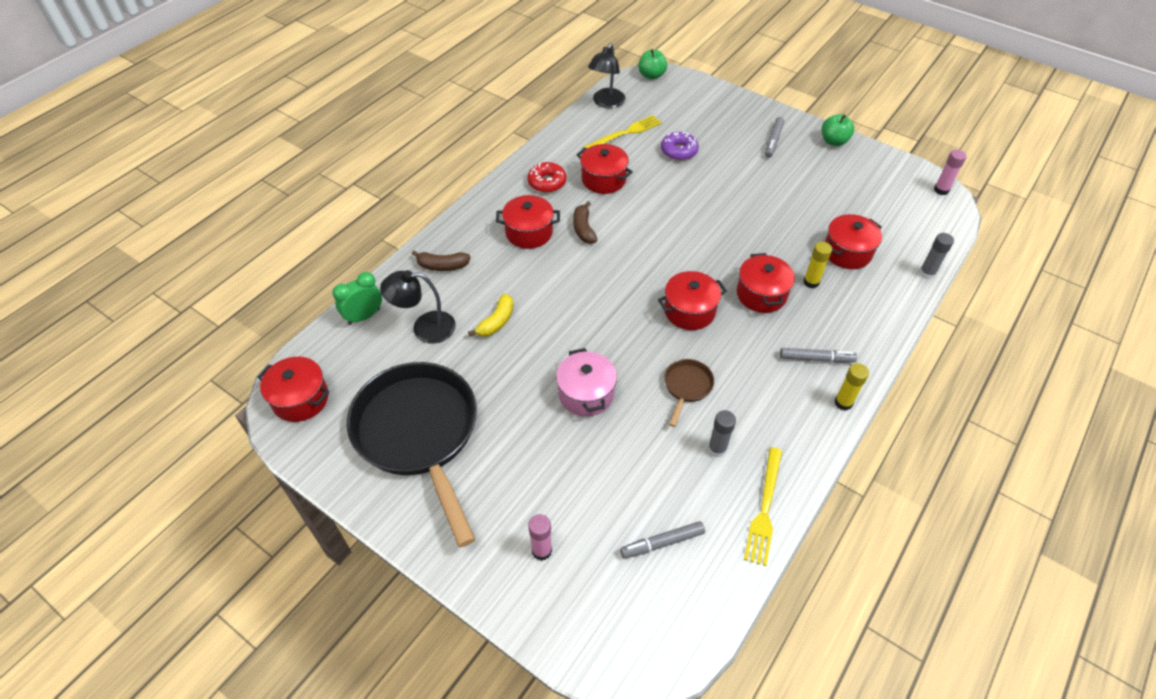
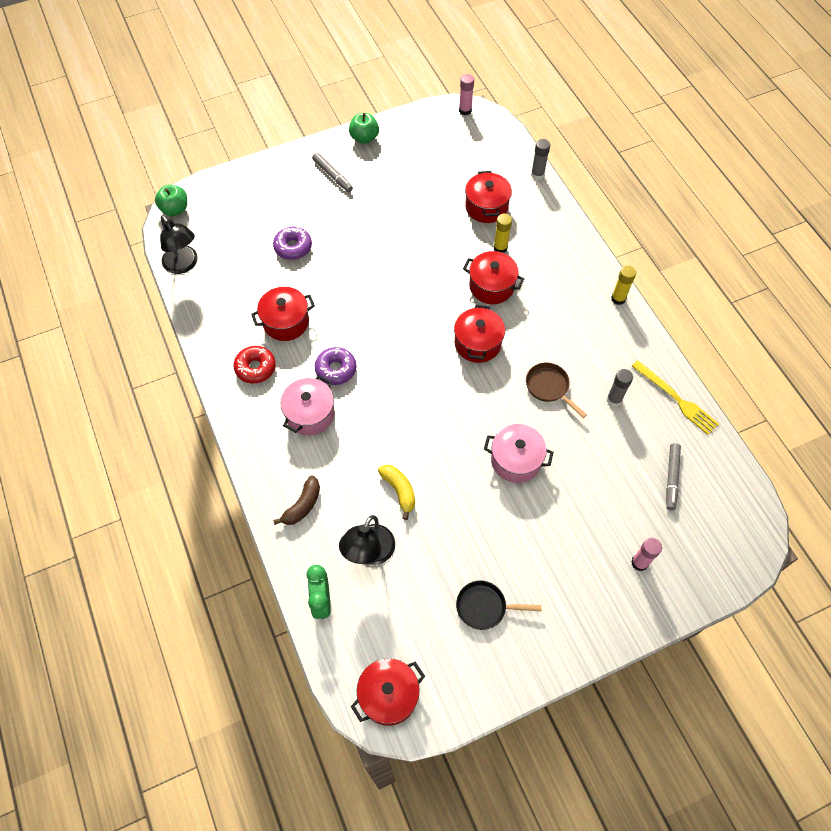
camera: 60 degrees left, 10 degrees up
black pan [347,362,477,548] -> black pan [456,581,542,630], size x0.41
red pot [496,195,560,249] -> pink pot [280,375,335,435]
brown banana [573,201,597,244] -> purple donut [315,347,356,385]
yellow fork [583,115,662,148] -> none
grey marker [780,348,857,363] -> none

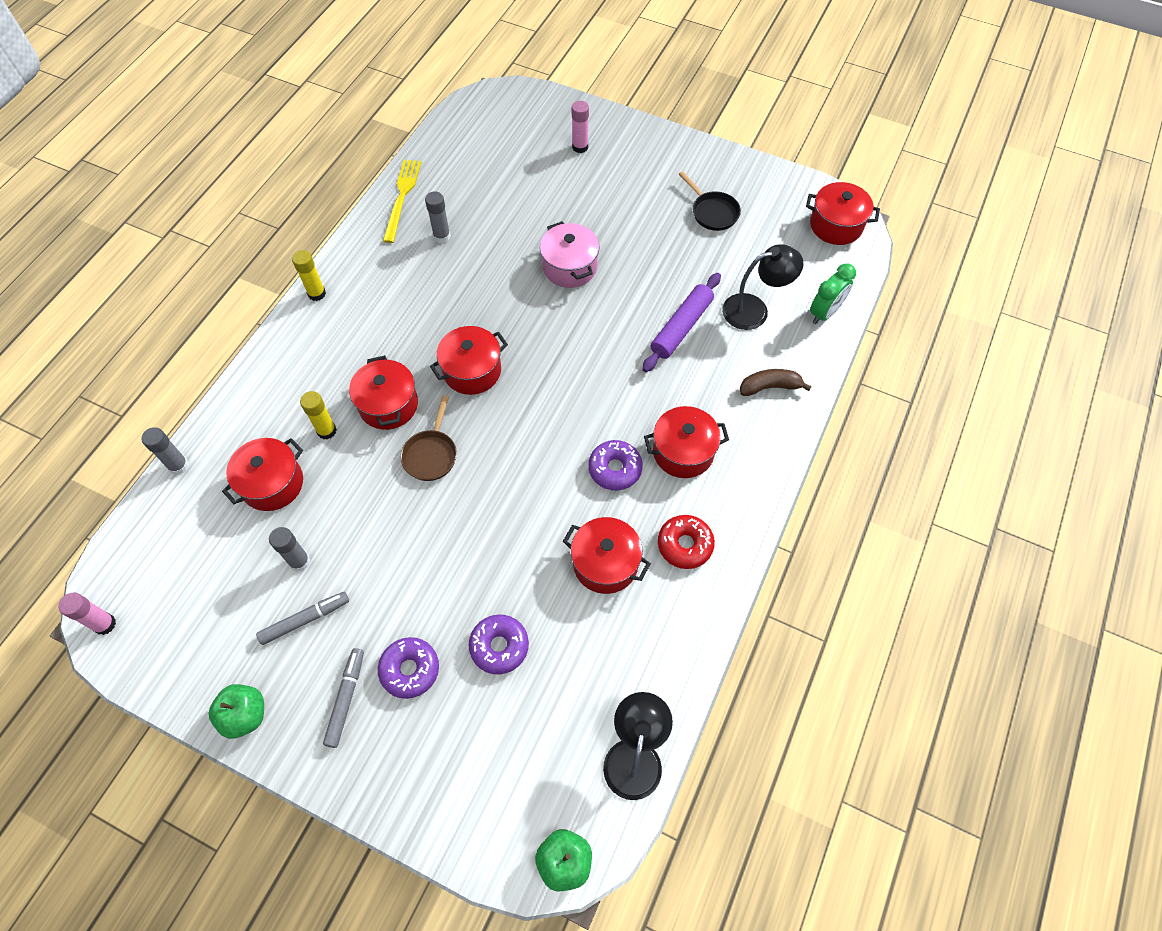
camera: 130 degrees left, 0 degrees up
pink pot [280,375,335,435] -> red pot [644,406,729,478]
yellow banana [378,465,415,520] -> purple rolling pin [642,273,721,372]
brown pan [526,362,587,418] -> brown pan moved to [401,396,457,481]
grey marker [666,443,681,510] -> grey marker moved to [256,592,349,645]
none -> grey glue stick [269,527,310,572]
none -> purple donut [378,637,439,699]

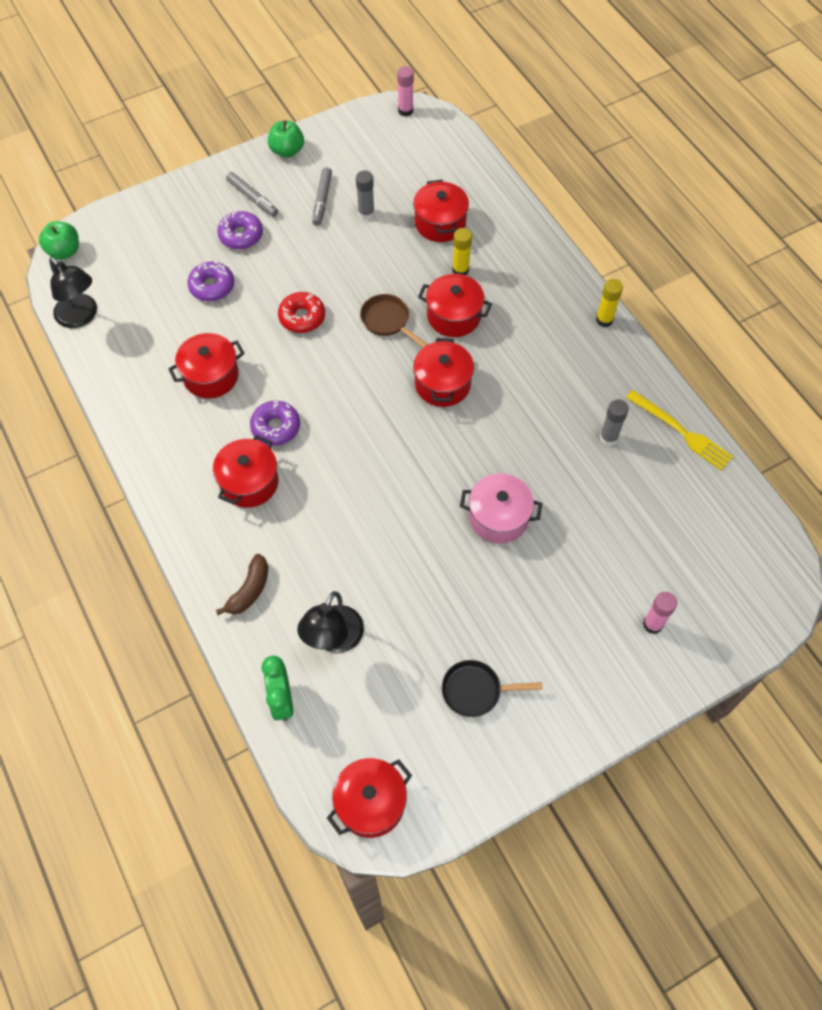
camera: 125 degrees right, 0 degrees up
grey glue stick [141,427,189,475] -> none
purple rolling pin [642,273,721,372] -> none
red donut [658,515,715,569] -> red donut moved to [278,292,325,333]

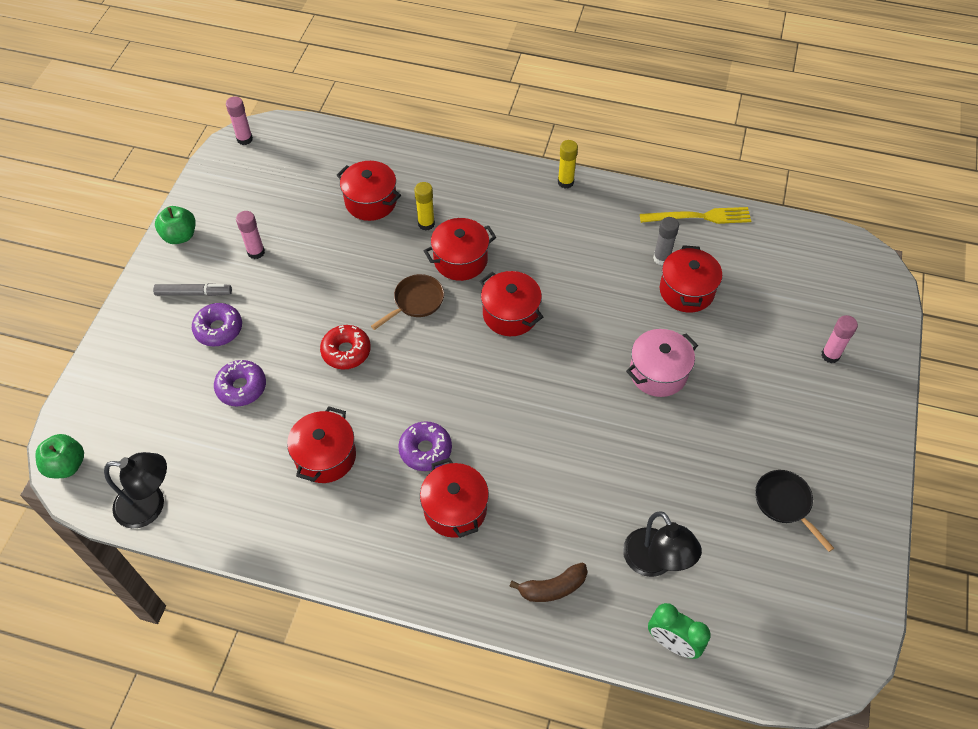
camera: 45 degrees left, 5 degrees down
brown banana [216,554,268,615] -> brown banana turned 90 degrees clockwise [509,562,587,602]
grey marker [312,167,332,226] -> pink glue stick [236,211,265,259]
red pot [327,758,412,838] -> red pot moved to [660,245,722,313]
grey glue stick [356,170,375,220] -> none
brown pan [360,294,428,347] -> brown pan turned 135 degrees clockwise [371,274,444,330]
black pan [442,660,543,717] -> black pan turned 105 degrees clockwise [755,470,834,552]

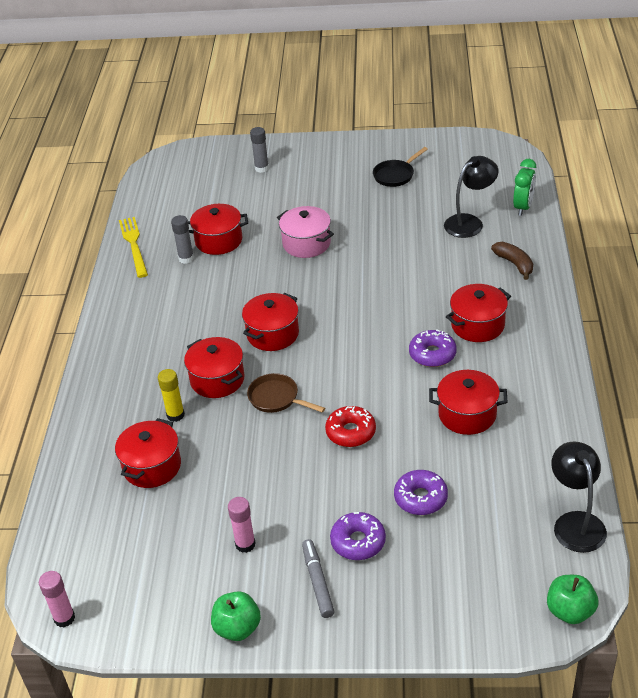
camera: 100 degrees left, 15 degrees down
yellow glue stick [558,140,578,189] -> none
pink glue stick [821,315,858,363] -> grey glue stick [250,127,269,173]

